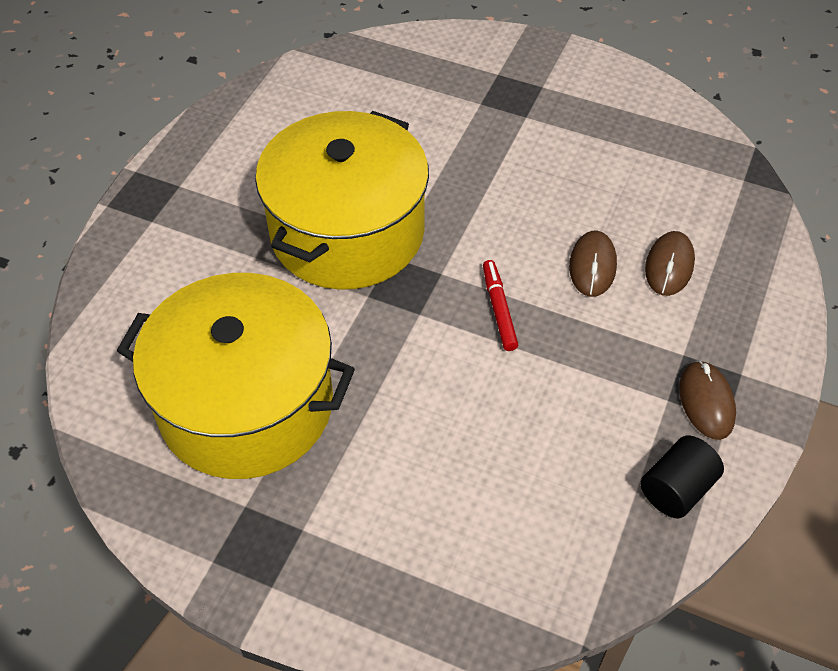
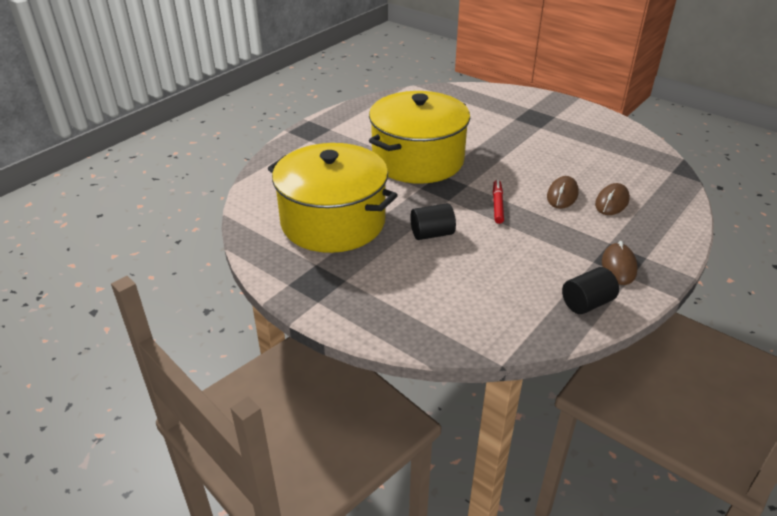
camera: 15 degrees right, 15 degrees down
none -> black cylinder [410,203,456,240]

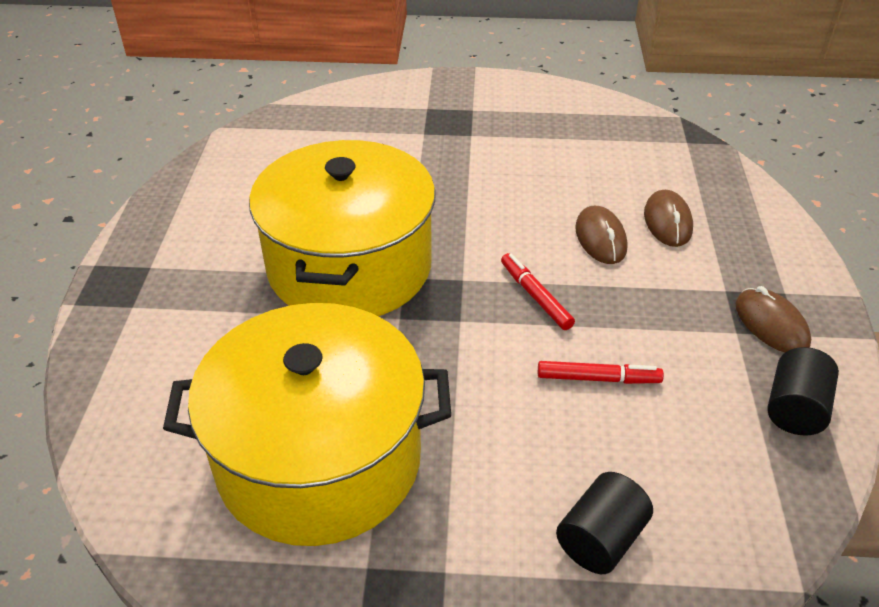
camera: 35 degrees left, 5 degrees up
black cylinder [410,203,456,240] -> black cylinder moved to [556,472,653,574]
none -> red marker [538,361,664,384]

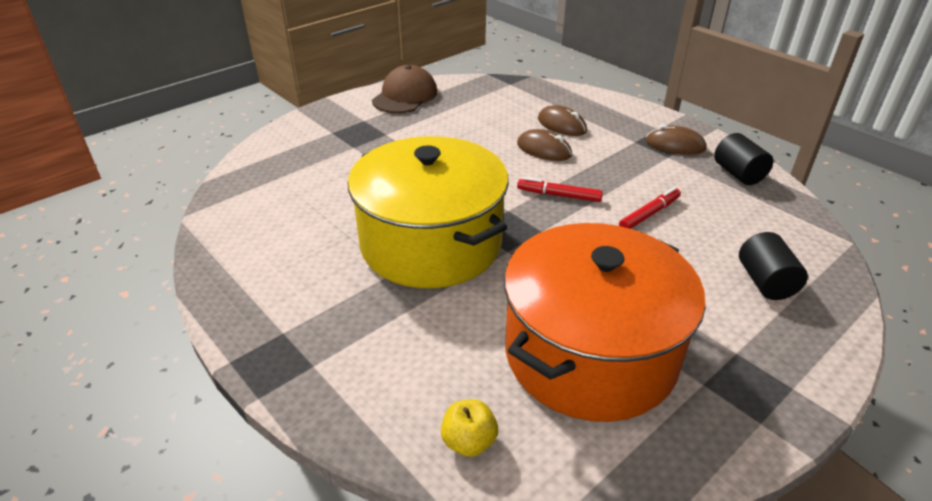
camera: 45 degrees left, 5 degrees down
yellow pot [163,303,451,546] -> orange pot [504,223,705,422]
none -> brown cap [372,65,437,113]
none -> yellow apple [441,399,498,457]

